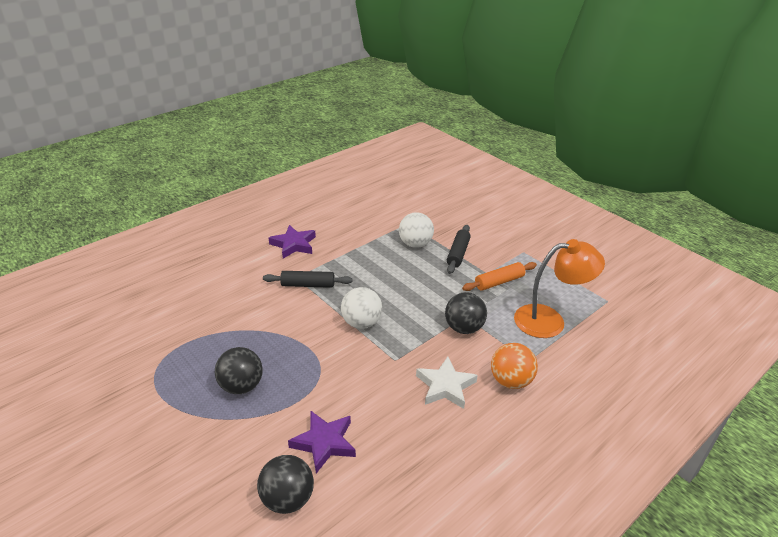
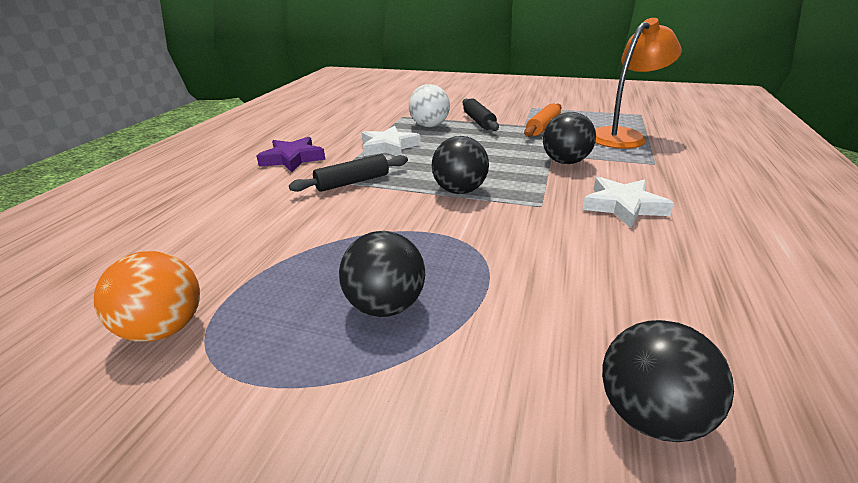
camera: 30 degrees left, 5 degrees down
purple star [288,411,356,474] -> none
white ball [341,287,382,329] -> black ball [432,136,489,194]
orange ball [491,343,538,389] -> orange ball moved to [93,251,200,342]
none -> white star [362,126,421,156]

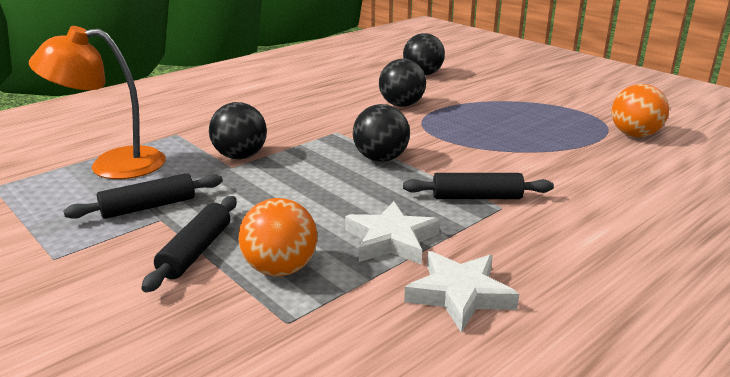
camera: 150 degrees left, 5 degrees down
purple star [257,137,326,172] -> none
black ball [339,231,425,317] -> black ball moved to [379,59,426,107]
white ball [409,84,450,127] -> orange ball [238,198,317,276]
orange rolling pin [524,103,562,137] -> black rolling pin [63,173,223,219]
white star [582,177,674,228] -> white star moved to [404,251,519,333]

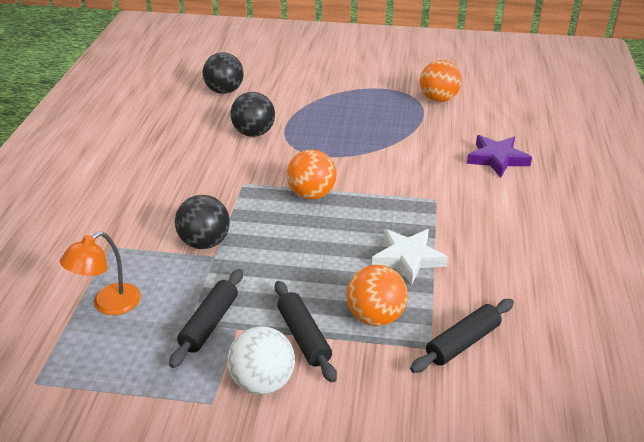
camera: 40 degrees left, 10 degrees up
orange lamp [29,26,166,179] -> orange lamp [60,232,141,315], size x0.64
black ball [353,104,410,162] -> orange ball [286,149,337,200]
black rolling pin [403,173,554,199] -> black rolling pin moved to [410,299,514,373]
white star [404,251,519,333] -> none
none -> white ball [228,326,295,394]
none -> purple star [467,135,532,178]

